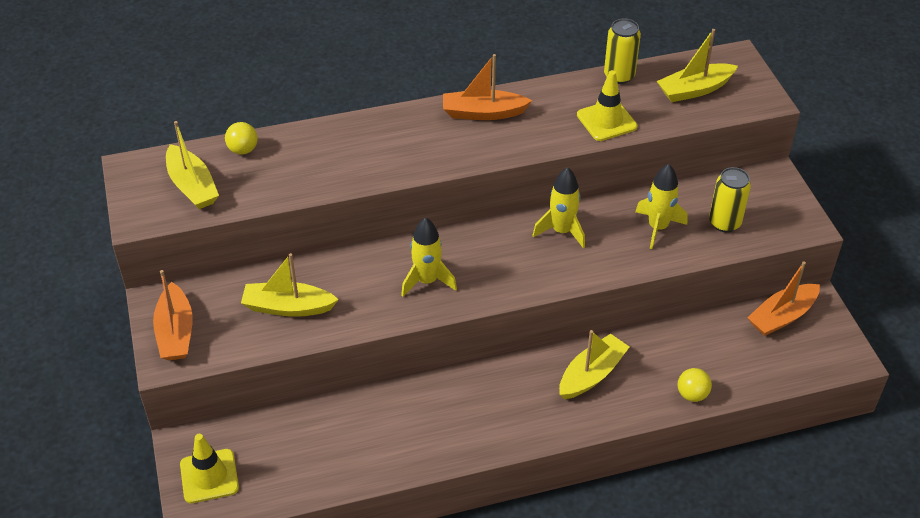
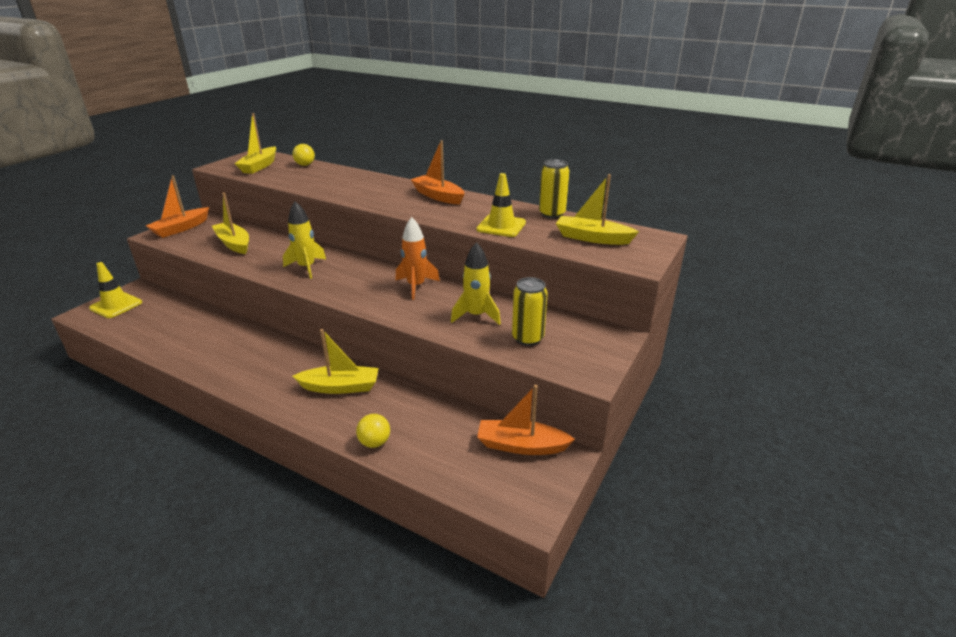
camera: 45 degrees right, 15 degrees down
yellow rocket [532,167,585,248] -> orange rocket [395,217,440,300]

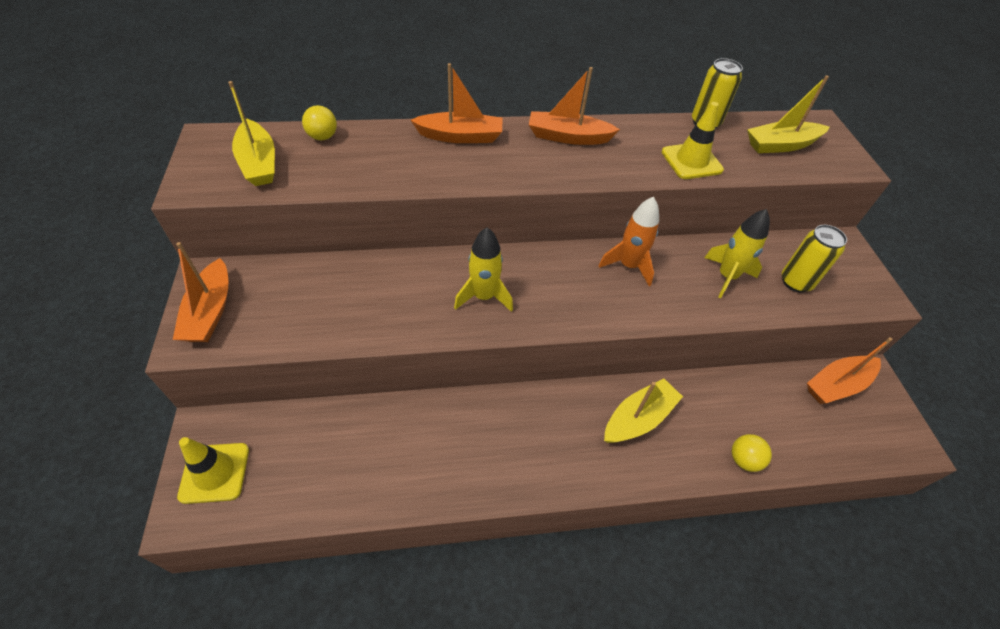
camera: 40 degrees left, 20 degrees up
yellow boat [212,193,249,254] -> none
none -> orange boat [411,63,502,143]

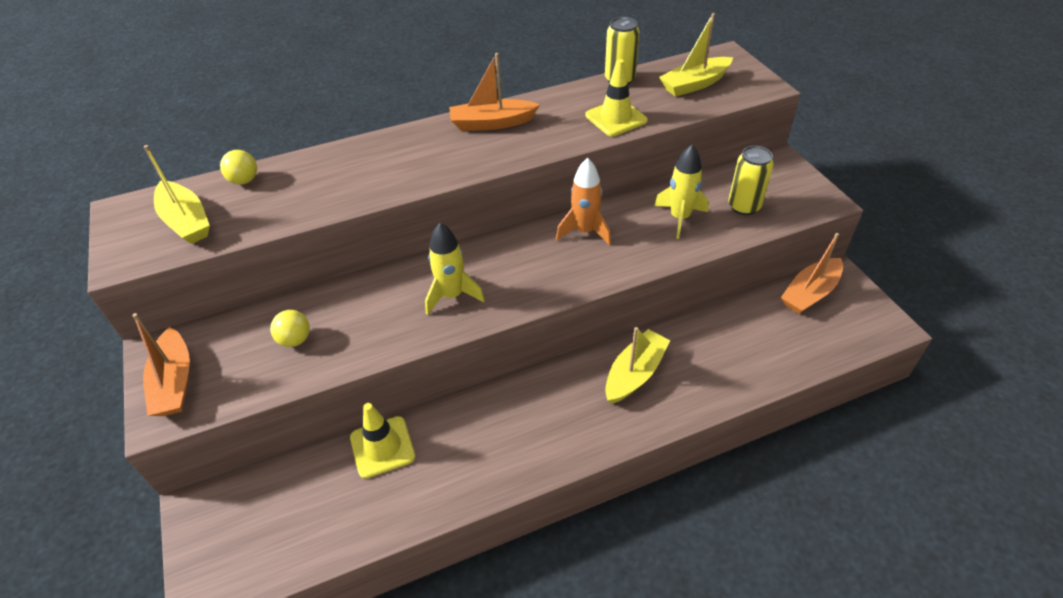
camera: 10 degrees left, 5 degrees down
yellow traffic cone [177,437,249,504] -> yellow traffic cone moved to [350,403,415,479]
orange boat [411,63,502,143] -> none
yellow ball [732,434,772,472] -> yellow ball moved to [270,310,310,347]

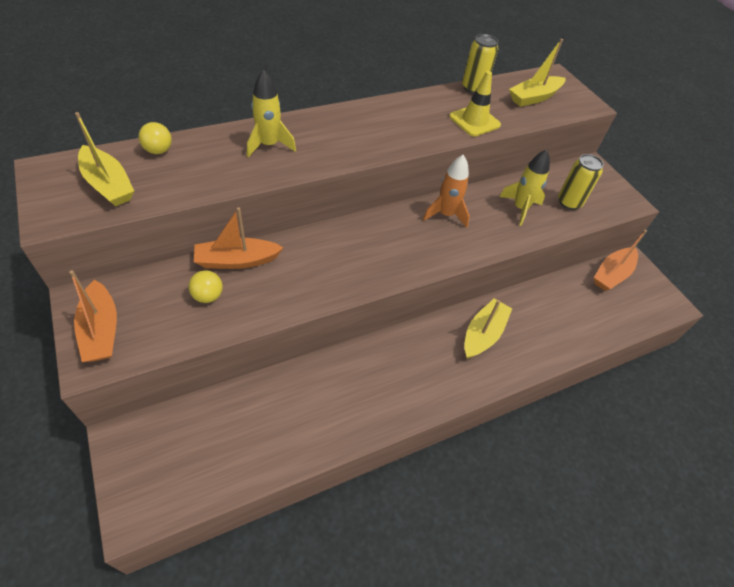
camera: 10 degrees left, 5 degrees up
yellow traffic cone [350,403,415,479] -> none
yellow rocket [425,223,485,315] -> yellow rocket moved to [247,69,296,158]
orange boat [449,53,540,131] -> orange boat moved to [194,207,284,269]

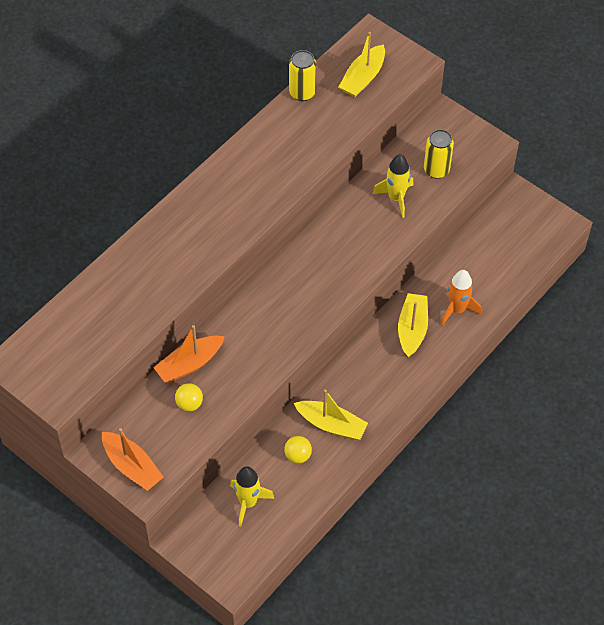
camera: 20 degrees left, 5 degrees up
yellow boat [75,112,134,206] -> yellow boat moved to [294,390,368,440]
yellow ball [139,122,172,154] -> yellow ball moved to [284,436,312,463]
yellow rocket [247,69,296,158] -> yellow rocket moved to [230,466,274,526]
orange rocket [423,155,470,228] -> orange rocket moved to [441,270,482,326]
yellow traffic cone [449,71,501,137] -> none
orange boat [594,230,647,291] -> none

